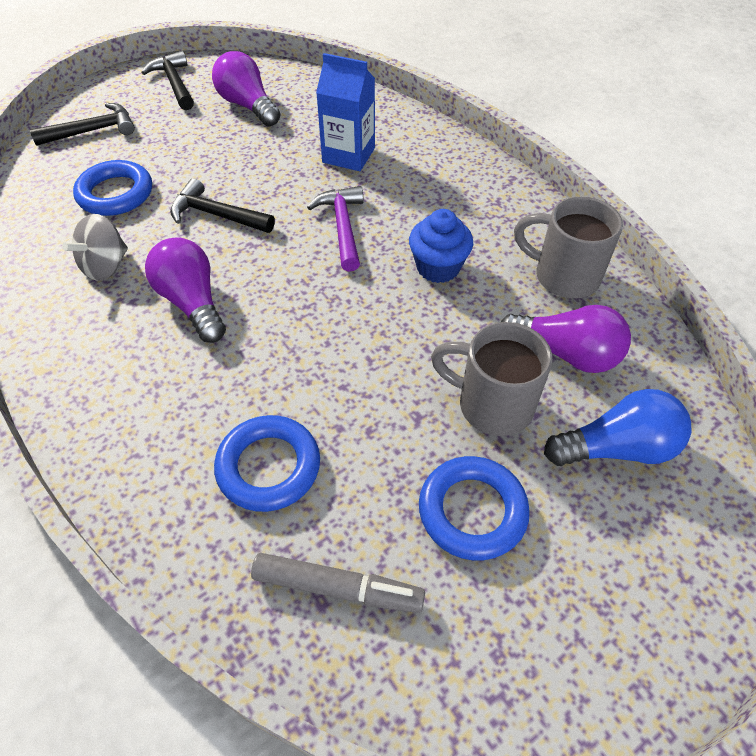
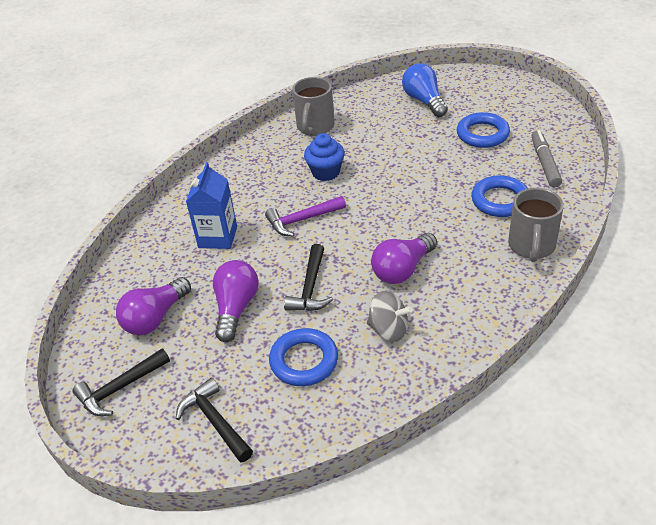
camera: 100 degrees left, 10 degrees down
grey mug [431,322,553,436] -> grey mug moved to [508,188,564,262]
purple light bulb [501,305,631,373] -> purple light bulb moved to [213,260,259,342]

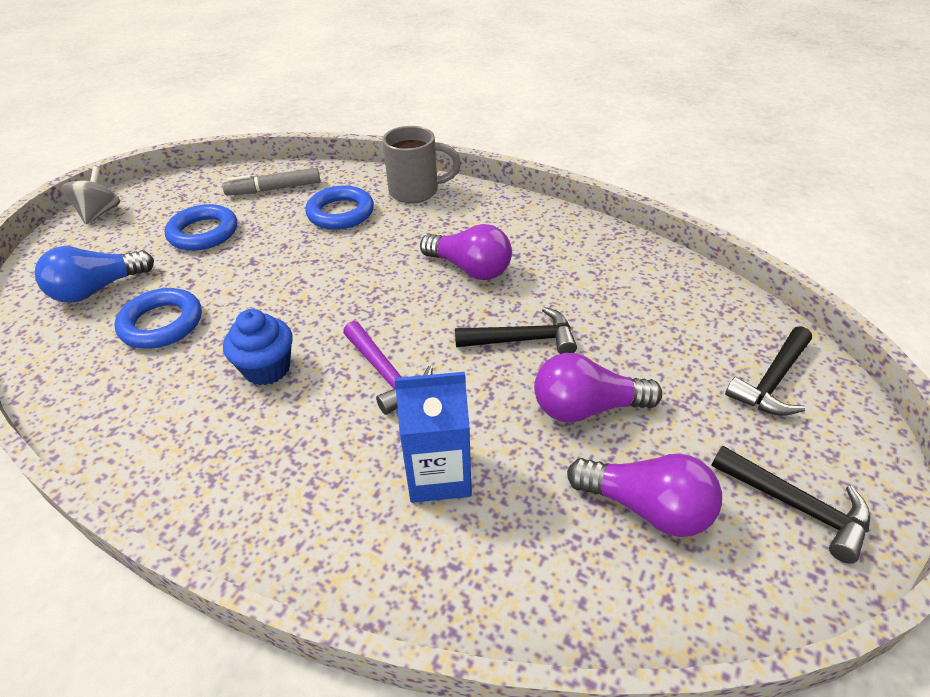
camera: 105 degrees left, 0 degrees up
blue ring [269,328,338,386] -> blue ring moved to [114,288,202,349]
grey mug [292,77,335,136] -> none
grey spinning top [367,291,413,342] -> grey spinning top moved to [61,167,120,224]

